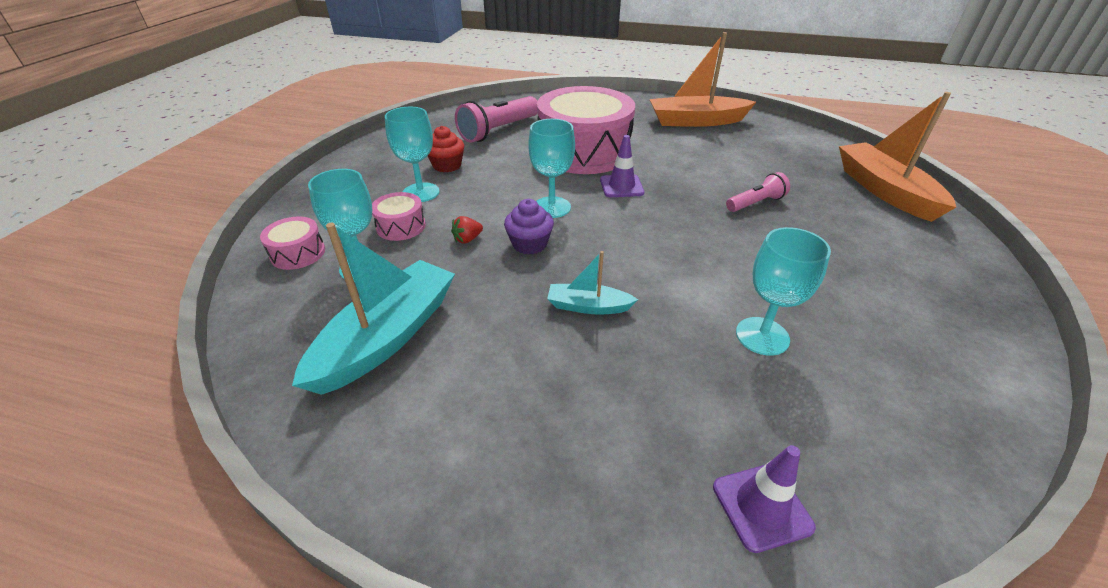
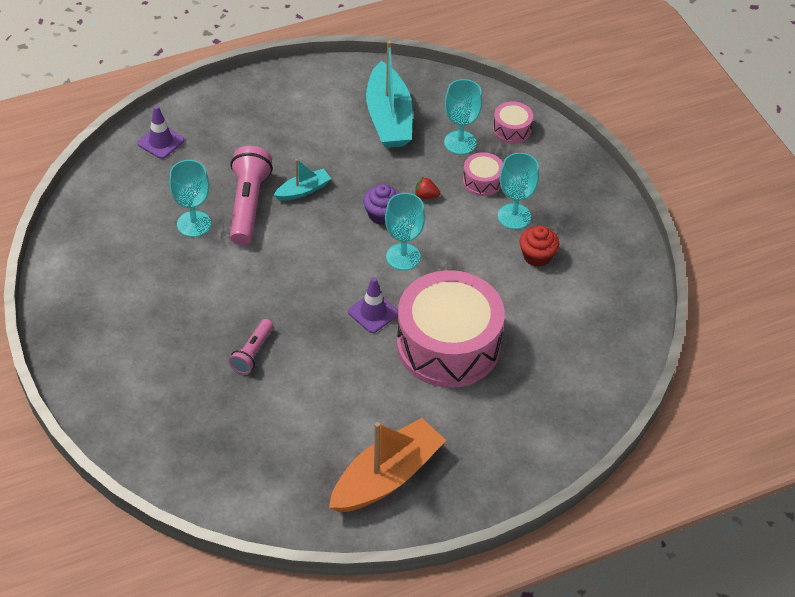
camera: 140 degrees right, 10 degrees up
red strawberry [451,216,483,244] -> red strawberry turned 90 degrees counterclockwise [415,177,440,199]
pink flashlight [455,96,537,143] -> pink flashlight moved to [230,146,273,245]
orange boat [839,92,956,222] -> none

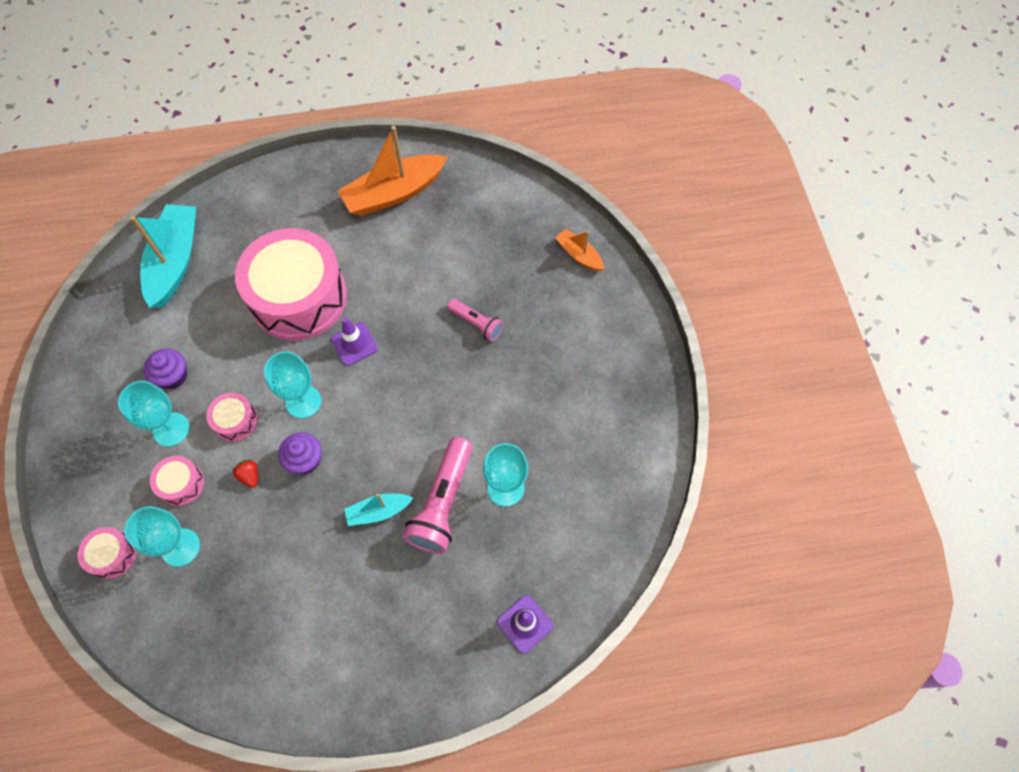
camera: 165 degrees left, 15 degrees up
pink flashlight [229,319,273,374] -> pink flashlight turned 90 degrees clockwise [447,299,504,341]
turquoise boat [366,41,413,148] -> turquoise boat moved to [130,204,196,308]
red strawberry [415,177,440,199] -> red strawberry turned 150 degrees counterclockwise [232,459,258,488]
red cupcake [520,225,559,267] -> purple cupcake [143,348,187,389]
none -> pink drum [206,393,258,442]
none -> orange boat [555,229,604,271]

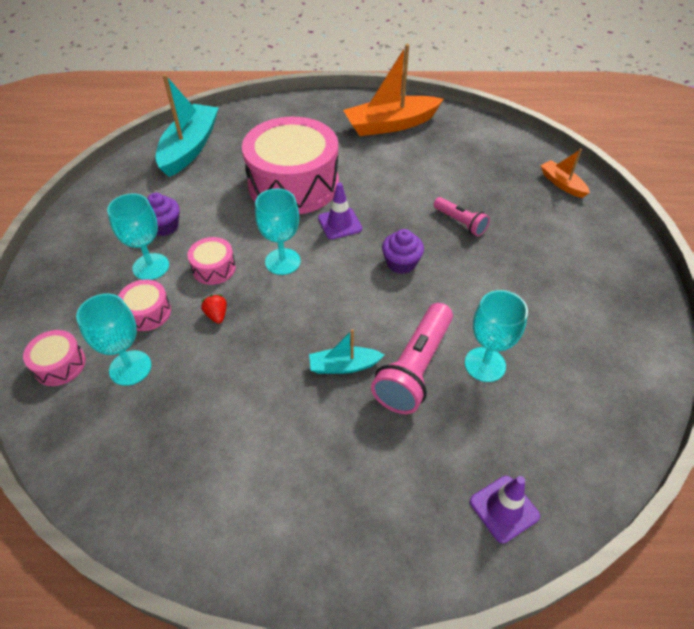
camera: 10 degrees right, 15 degrees down
purple cupcake [278,432,322,474] -> purple cupcake moved to [382,229,424,274]

